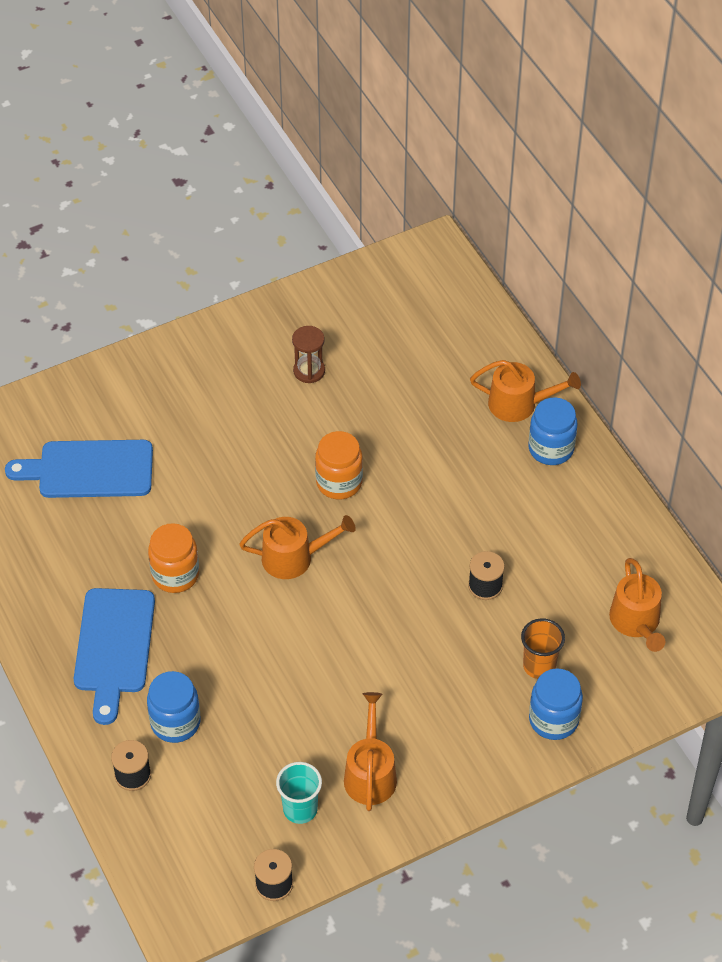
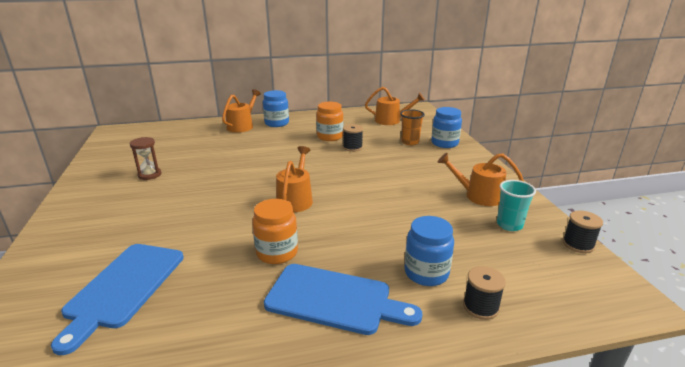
camera: 75 degrees left, 25 degrees down
orange jar [315,431,363,499] -> orange jar moved to [316,102,343,141]

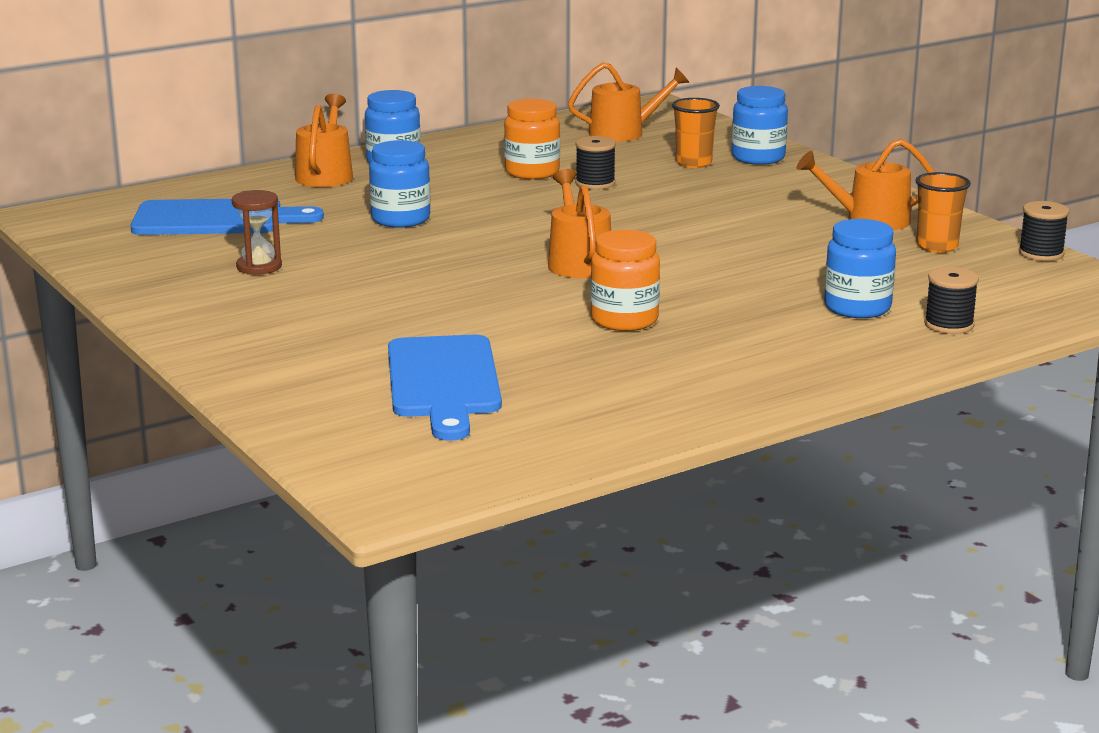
camera: 20 degrees left, 5 degrees down
blue cutting board [264,264,422,335] -> blue cutting board moved to [131,199,324,235]
turquoise cup [497,180,536,231] -> orange cup [915,172,971,253]
none -> blue jar [369,140,430,228]

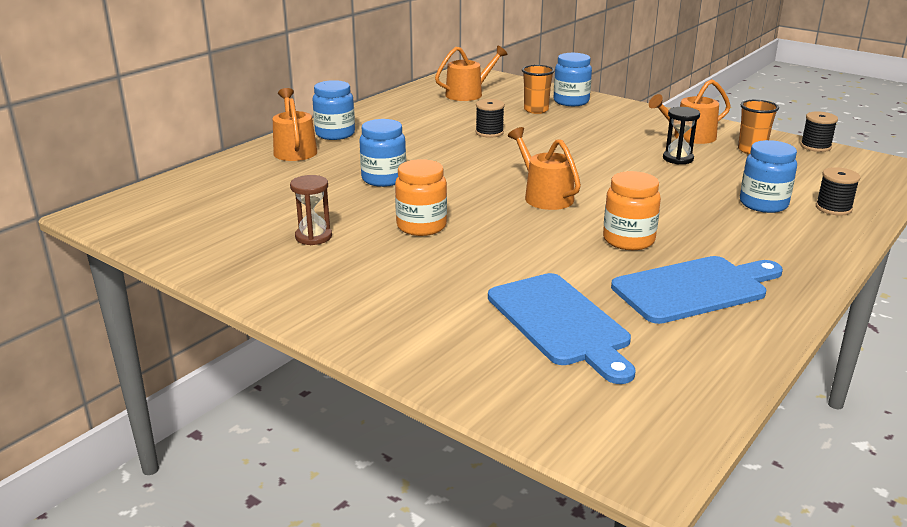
camera: 20 degrees left, 5 degrees up
blue cutting board [131,199,324,235] -> blue cutting board moved to [611,256,783,324]
orange jar [504,99,560,179] -> orange jar moved to [395,159,447,236]
none -> black hourglass [663,107,700,164]

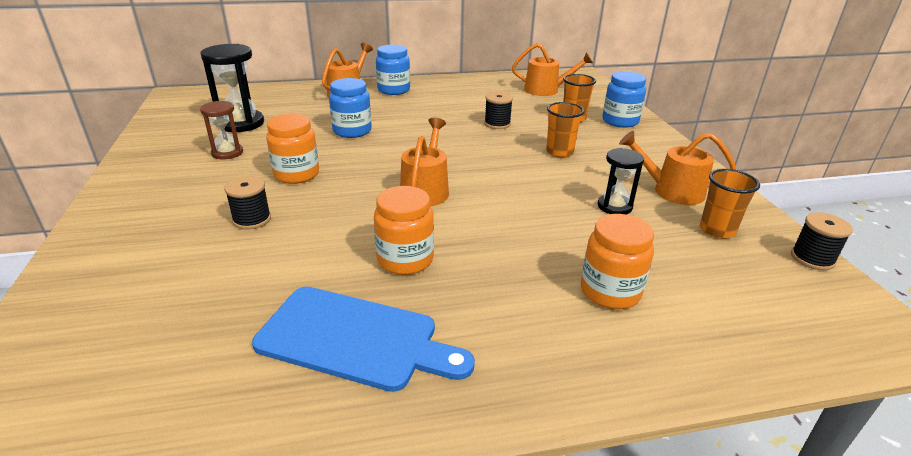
camera: 40 degrees right, 5 degrees up
blue cutting board [488,273,636,384] -> none
blue jar [740,140,797,213] -> orange jar [581,214,654,309]
black spool [816,167,860,216] -> black spool moved to [224,176,271,230]
none -> black hourglass [201,44,264,132]
none -> orange cup [546,102,585,158]

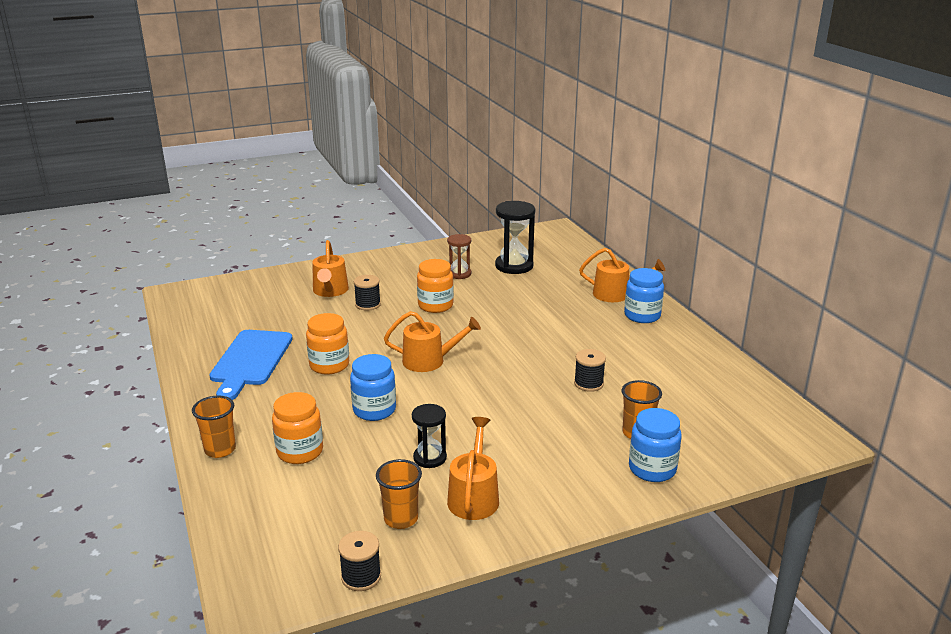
camera: 80 degrees right, 5 degrees down
blue jar [329,78,372,138] -> blue jar moved to [350,354,396,421]
orange watering can [512,43,593,96] -> orange watering can moved to [312,240,349,297]
orange cup [546,102,585,158] -> orange cup moved to [192,396,236,458]

